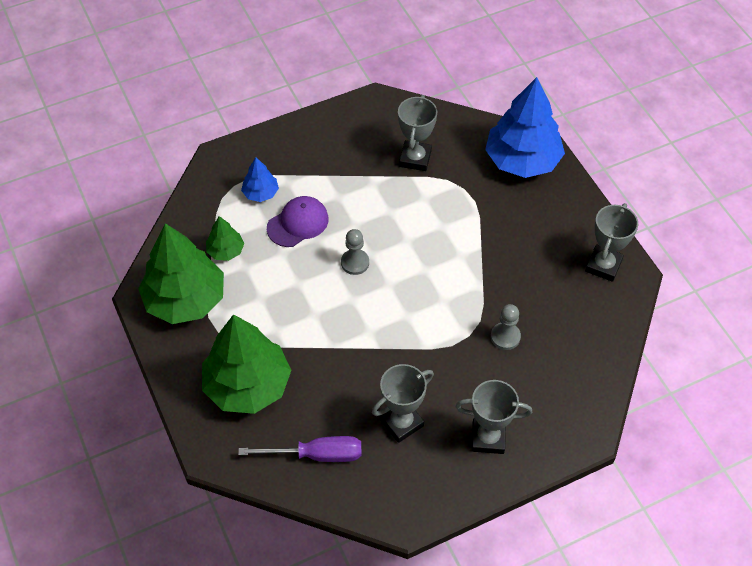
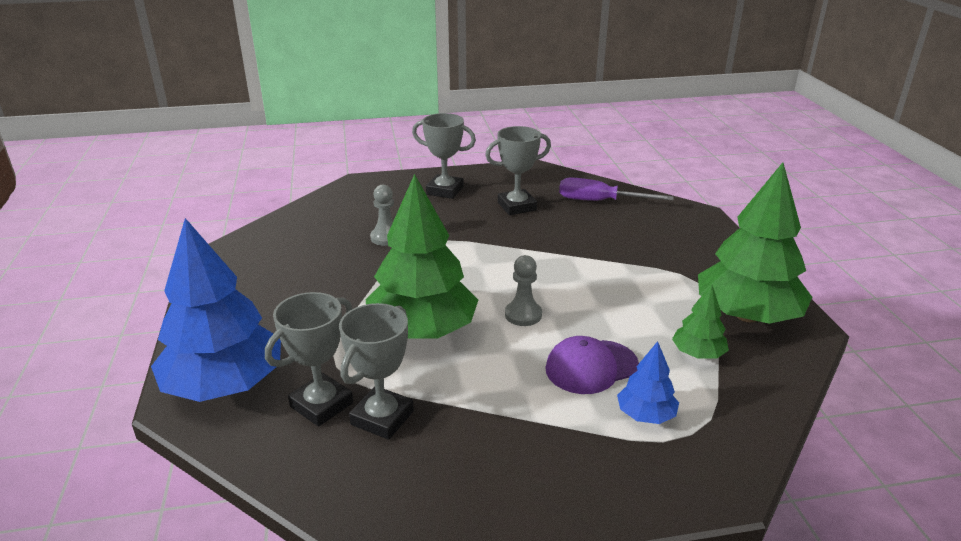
camera: 165 degrees left, 25 degrees down
green tree [202,314,291,414] -> green tree moved to [366,174,478,339]
grey trophy [585,203,638,282] -> grey trophy moved to [265,292,353,427]

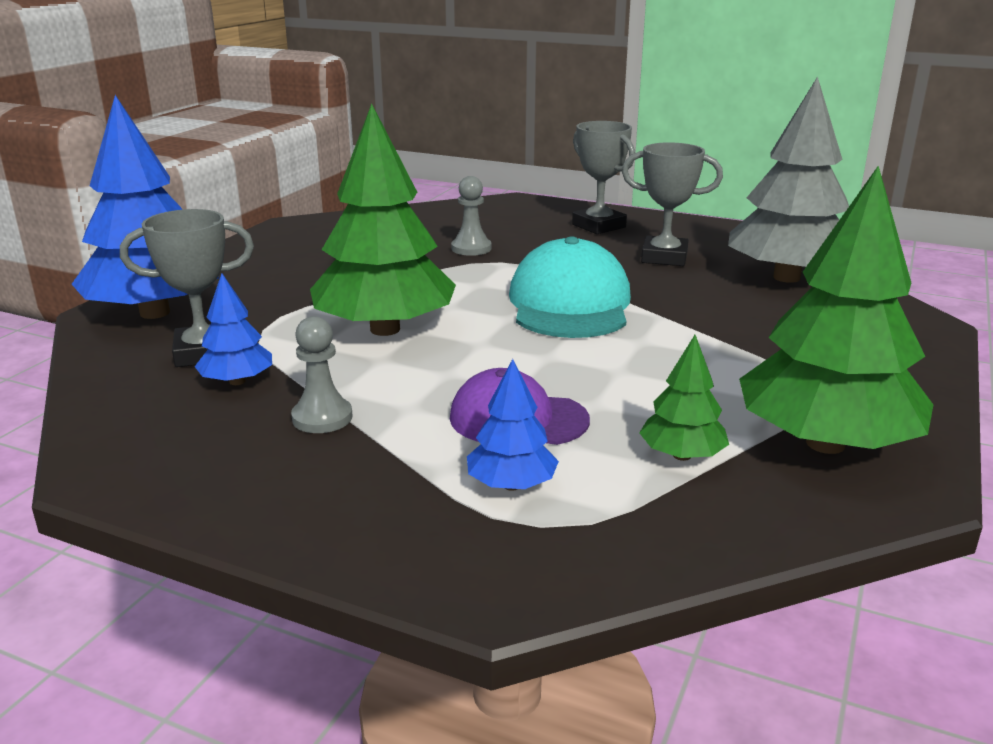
camera: 35 degrees right, 5 degrees down
grey trophy [339,303,414,440] -> blue tree [195,273,272,385]
grey pawn [505,255,542,326] -> grey pawn moved to [291,316,353,433]
purple screwdriver [559,177,673,201] -> grey tree [728,76,849,283]
none -> turquoise cap [509,236,631,338]

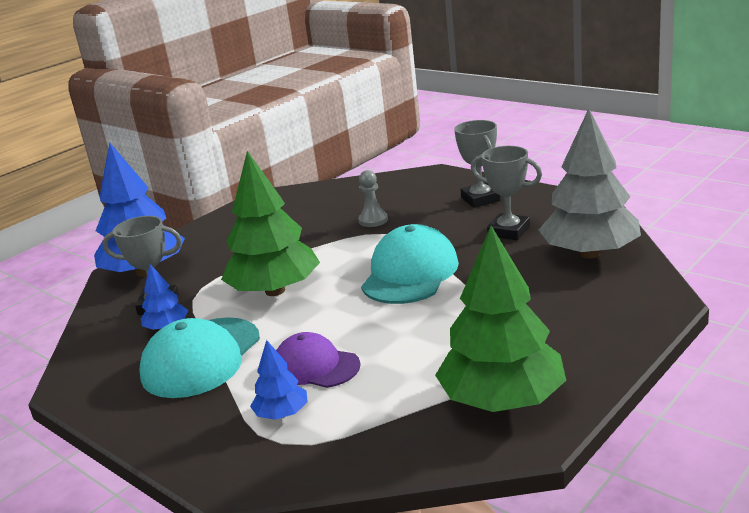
camera: 20 degrees right, 0 degrees up
grey pawn [291,316,353,433] -> turquoise cap [139,317,260,398]
green tree [639,335,729,461] -> none

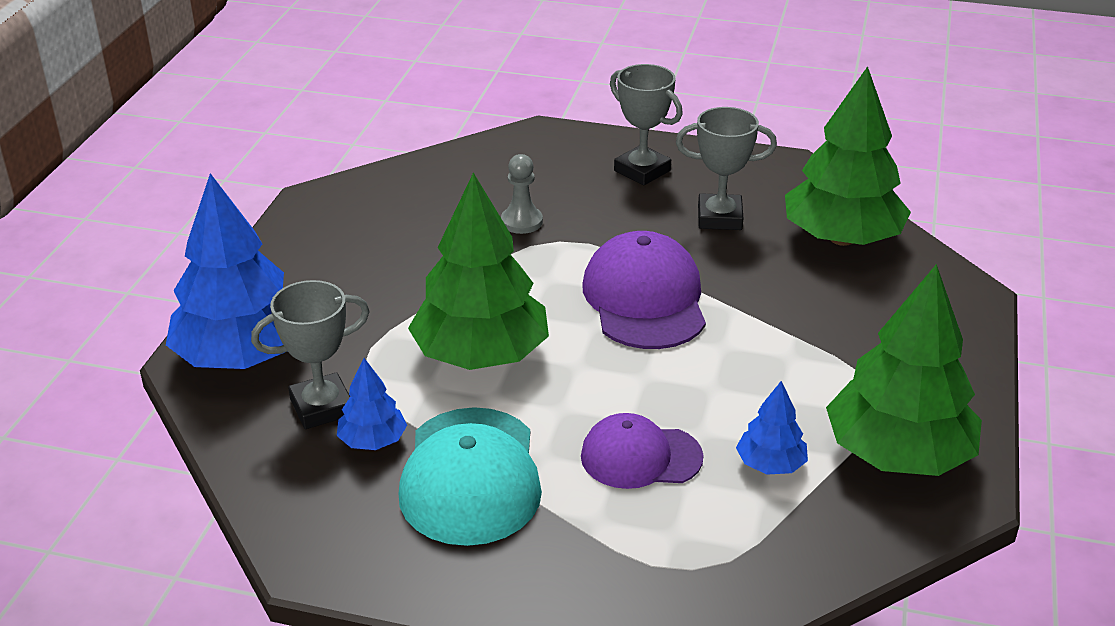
camera: 30 degrees left, 10 degrees up
blue tree [250,340,308,420] -> blue tree moved to [736,381,808,475]
turquoise cap [361,224,459,304] -> purple cap [583,231,706,349]
grey tree [538,109,641,258] -> green tree [785,66,911,246]

